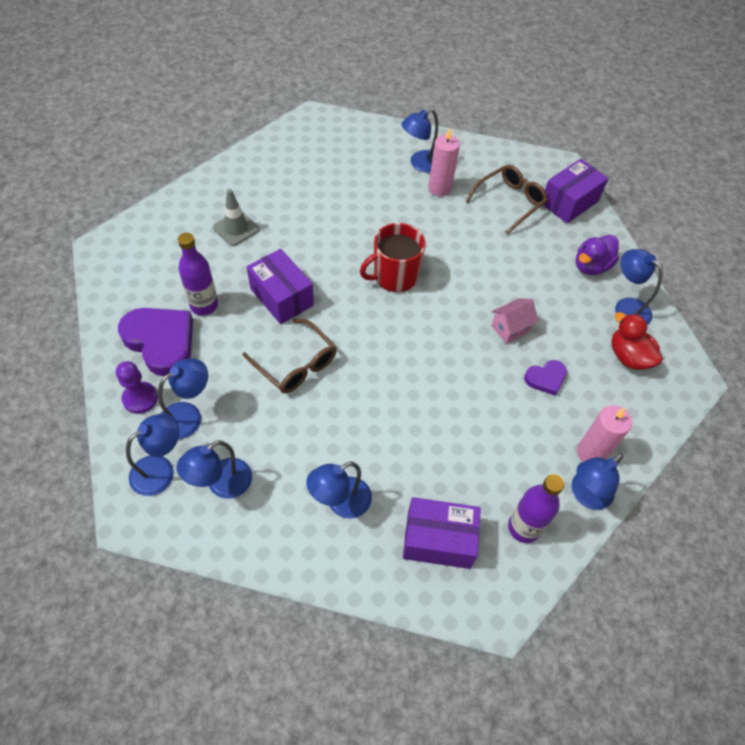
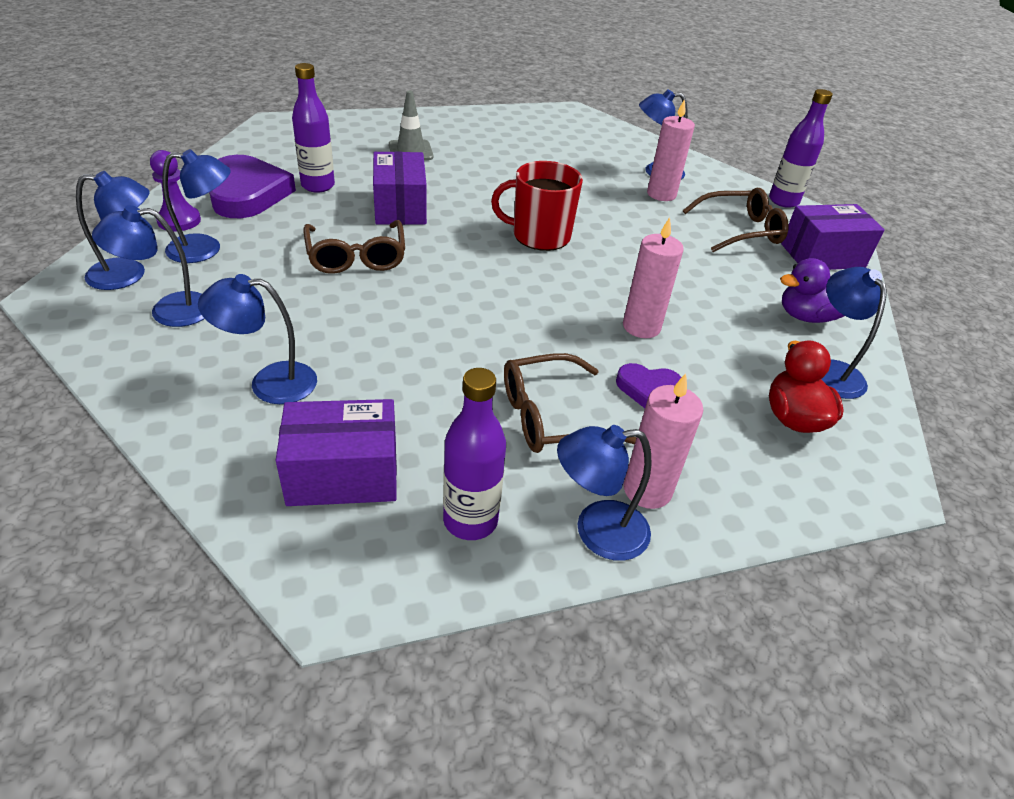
camera: 30 degrees right, 15 degrees down
purple box [403,497,481,569] -> purple box turned 45 degrees counterclockwise [275,399,397,506]
pink house [491,298,539,344] -> pink candle [623,217,684,338]
none -> brown glasses [504,353,636,453]
none -> purple bottle [769,89,833,208]

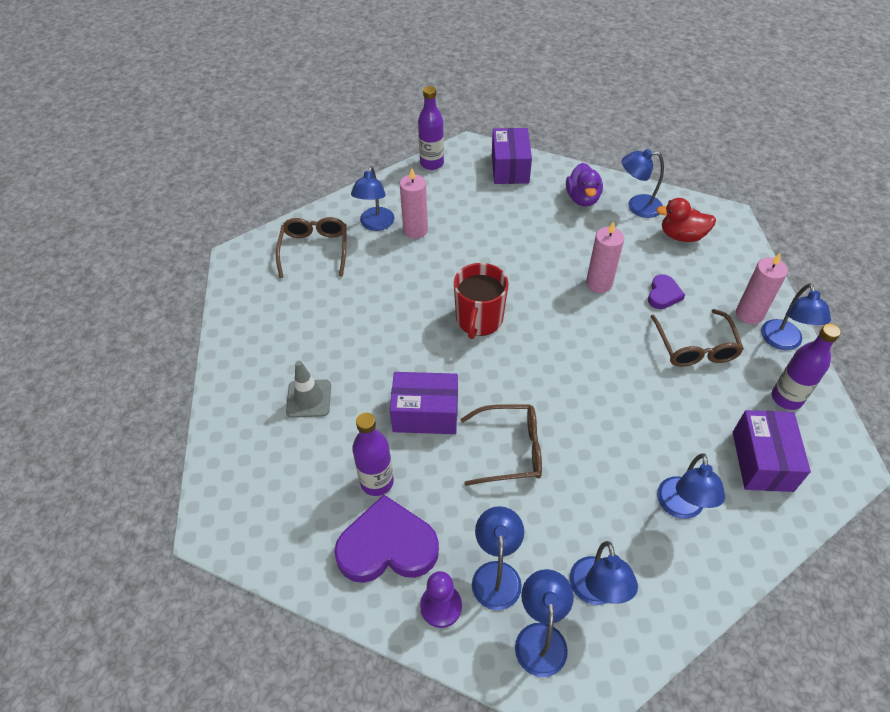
camera: 75 degrees left, 10 degrees up
brown glasses [683,188,789,252] -> brown glasses moved to [276,217,347,278]

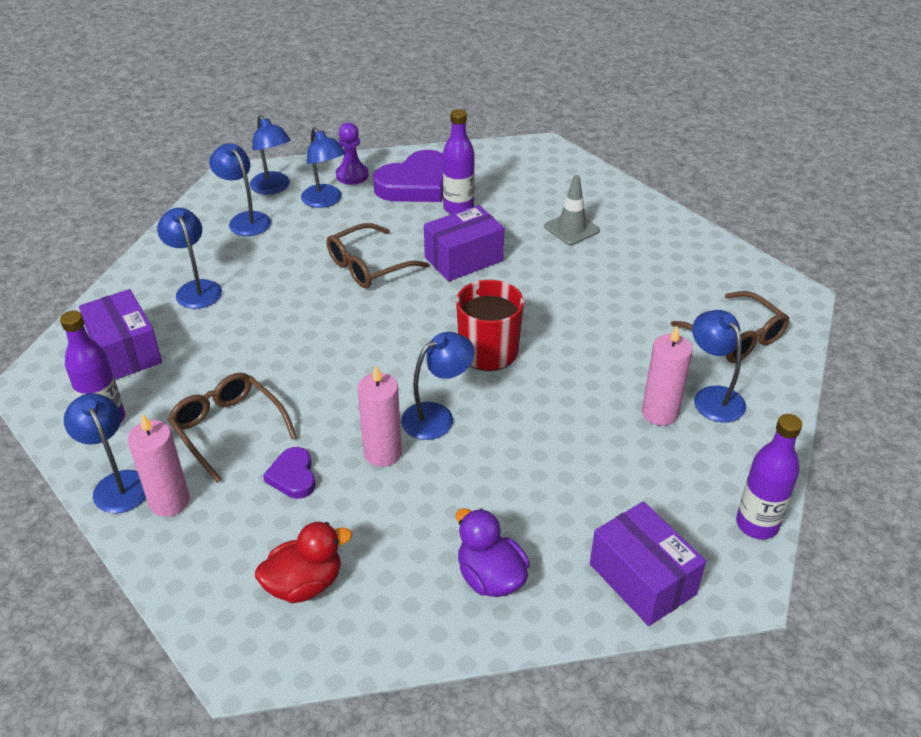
camera: 145 degrees right, 10 degrees down
blue lamp [622,149,664,218] -> blue lamp moved to [401,332,475,440]

